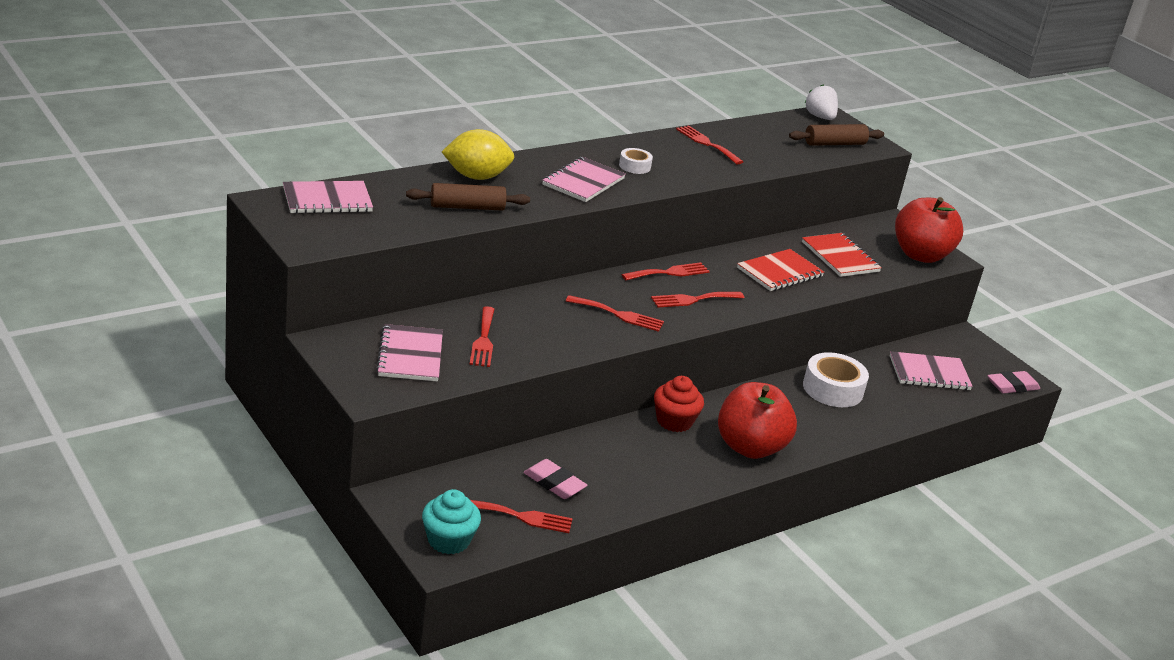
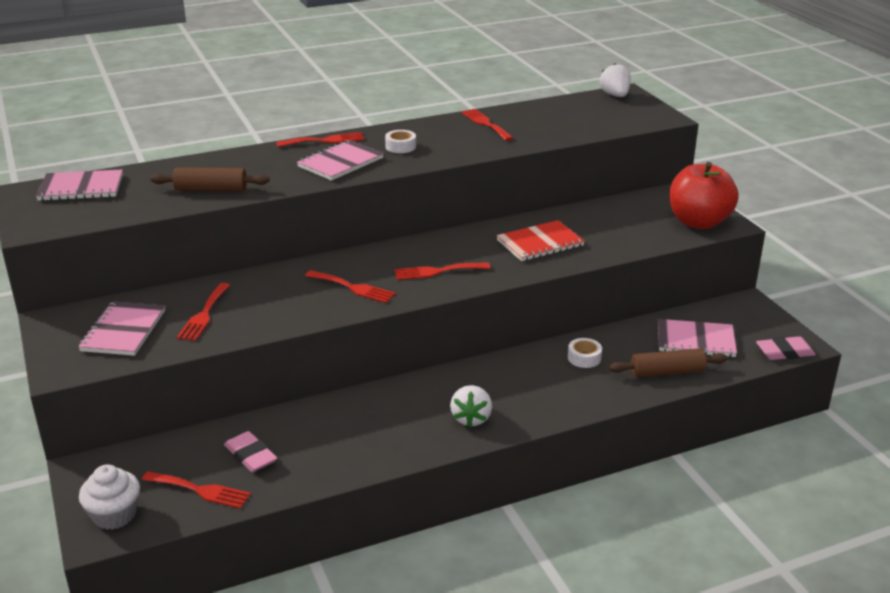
camera: 15 degrees right, 0 degrees up
turquoise cupcake [422,489,481,554] -> white cupcake [79,464,140,530]
yellow lemon [442,129,514,180] -> none
red fork [621,262,710,280] -> red fork moved to [276,132,364,147]
red cupcake [654,376,704,432] -> none
red apple [718,382,797,459] -> white strawberry [450,385,492,427]
brown rolling pin [789,124,884,146] -> brown rolling pin moved to [609,348,727,377]
red notebook [802,233,882,277] -> none
white tape [803,352,869,407] -> white tape [568,338,602,368], size x0.54

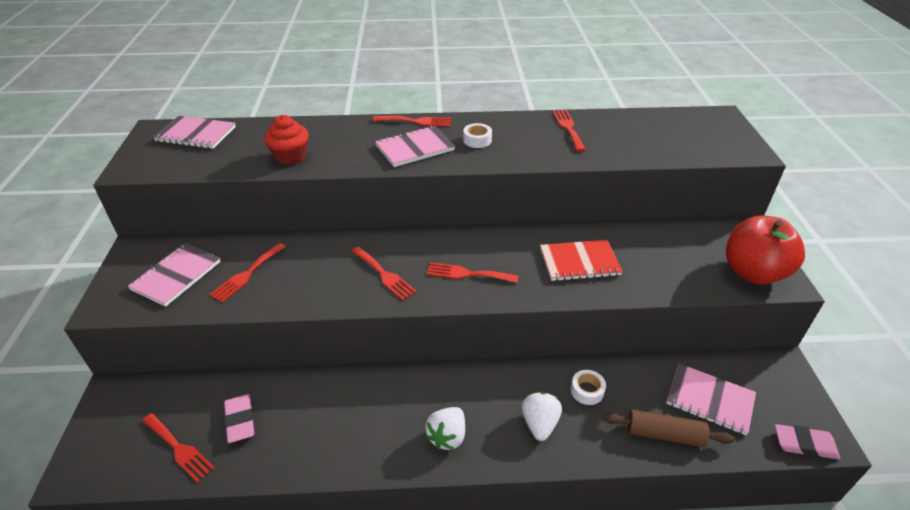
camera: 20 degrees right, 10 degrees up
white cupcake [79,464,140,530] -> none
brown rolling pin [150,167,269,191] -> red cupcake [264,115,309,165]
white strawberry [600,63,631,97] -> white strawberry moved to [521,392,562,441]

